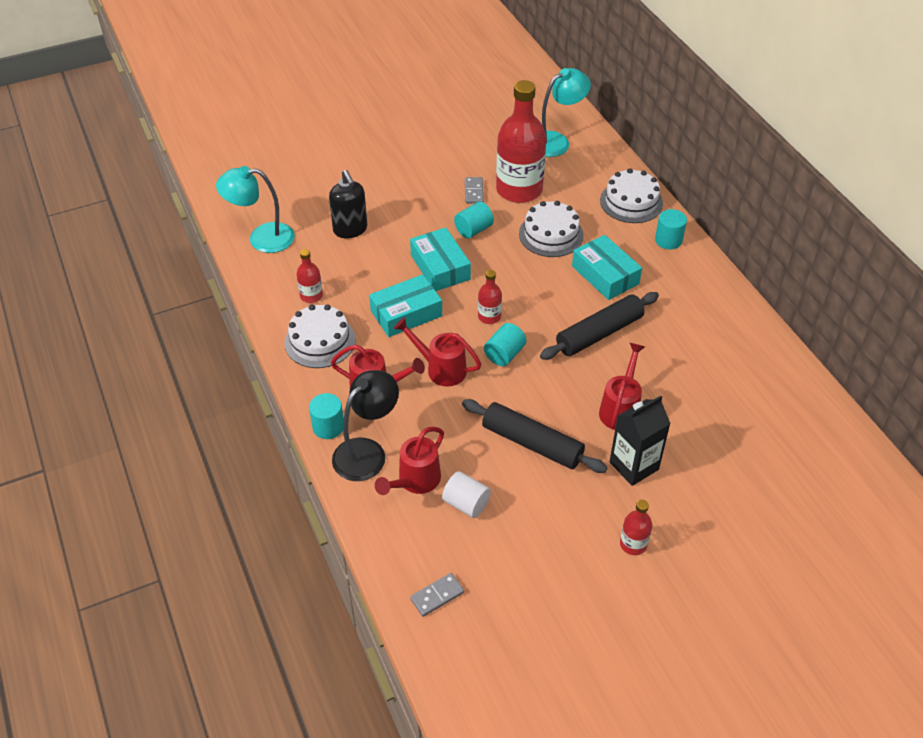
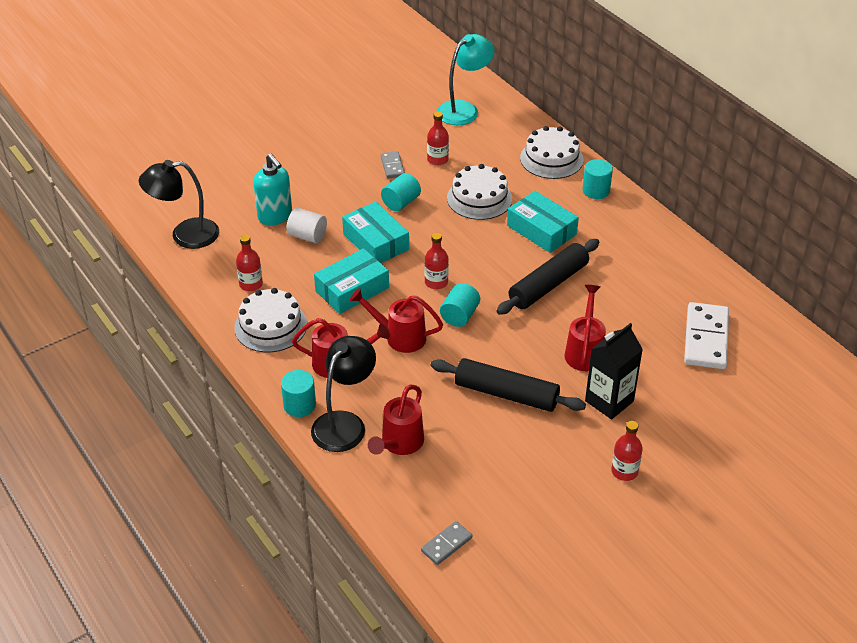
camera: 10 degrees left, 5 degrees down
turquoise lamp [216,166,295,253] -> black lamp [139,160,219,249]
black soap dispenser [329,170,367,238] -> turquoise soap dispenser [253,153,292,226]
white cylinder [442,471,491,518] -> white cylinder moved to [287,208,327,243]
red bottle [496,80,546,203] -> red bottle [427,112,449,165], size x0.45
none -> white domino [684,302,729,369]

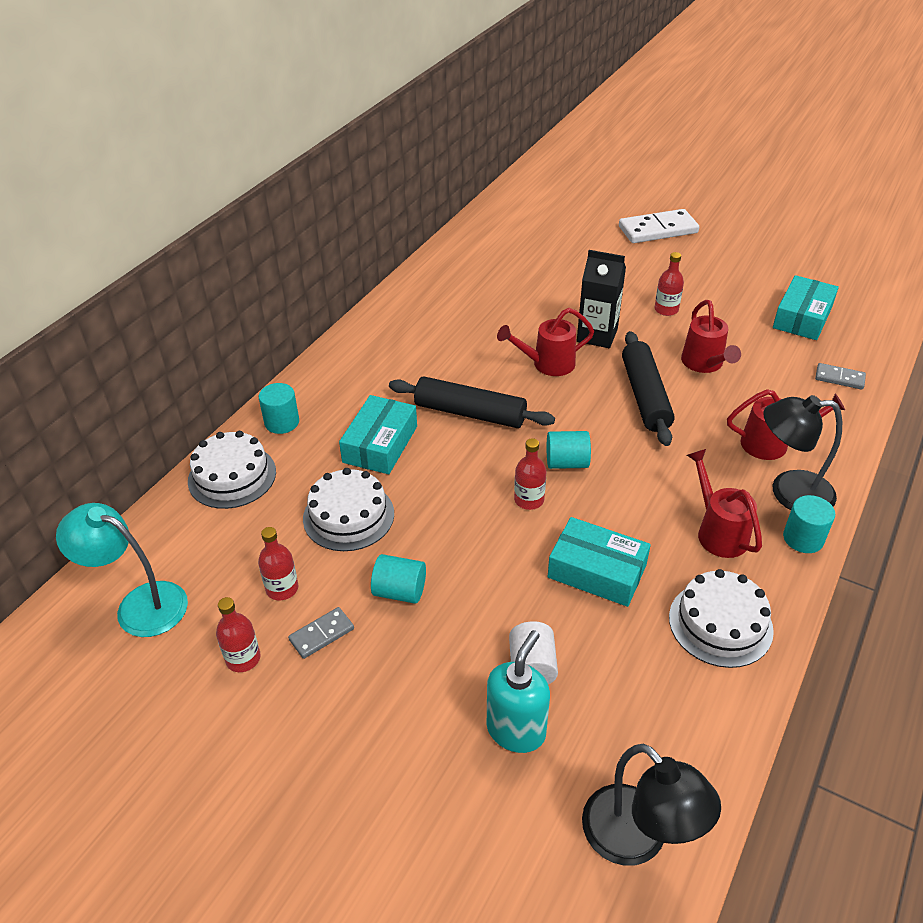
camera: 115 degrees left, 0 degrees up
red bottle [236,235,263,291] -> red bottle moved to [216,597,261,672]
turquoise box [342,202,409,263] -> turquoise box moved to [773,275,839,340]
red watering can [350,288,443,353] -> red watering can moved to [681,300,741,373]
white domino [684,302,729,369] -> white domino moved to [619,209,699,243]

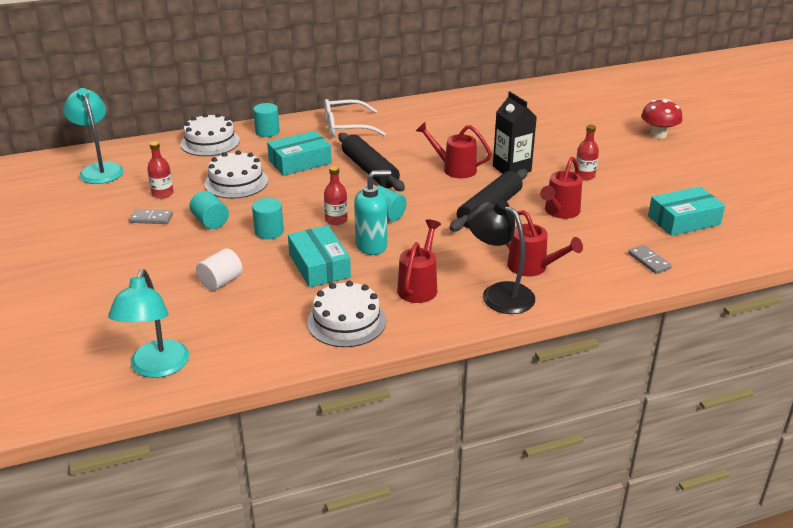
camera: 40 degrees right, 10 degrees down
red bottle [216,597,261,672] -> none
turquoise soap dispenser [487,630,550,753] -> turquoise soap dispenser moved to [354,170,391,255]
black lamp [582,743,721,866] -> turquoise lamp [108,269,189,378]
white domino [619,209,699,243] -> red mushroom [641,99,683,139]
turquoise cylinder [783,495,835,553] -> turquoise cylinder moved to [252,198,284,239]
none -> white glasses [324,99,386,137]

